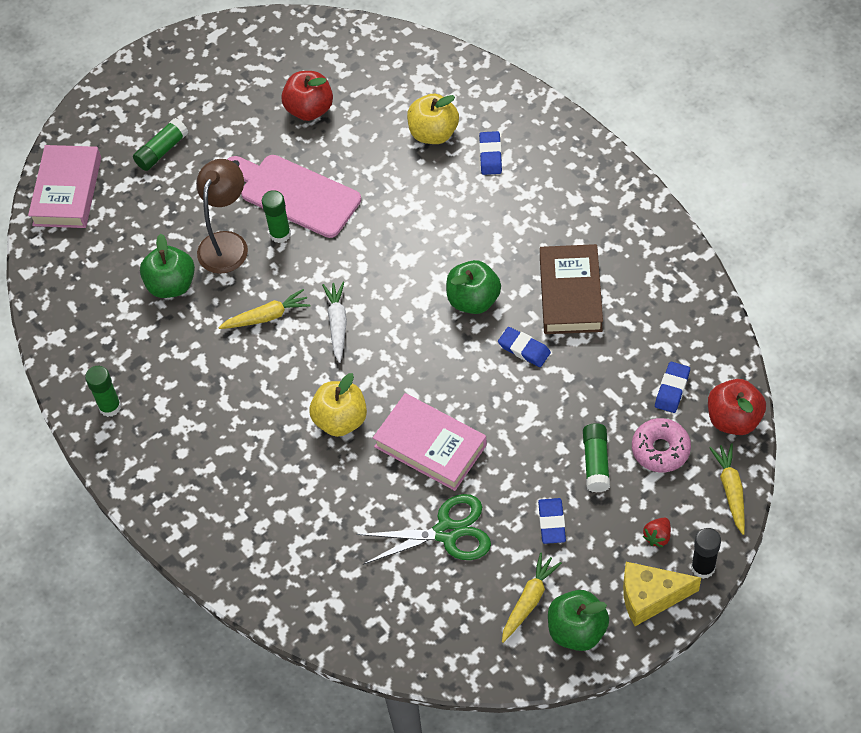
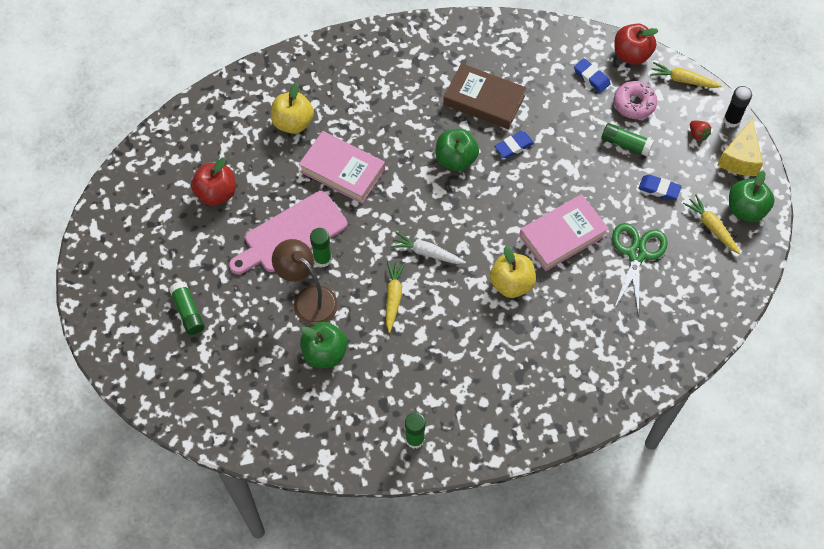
camera: 70 degrees left, 5 degrees up
pink book [28,145,101,228] -> pink book moved to [299,131,385,204]
blue eraser [479,131,502,175] -> none

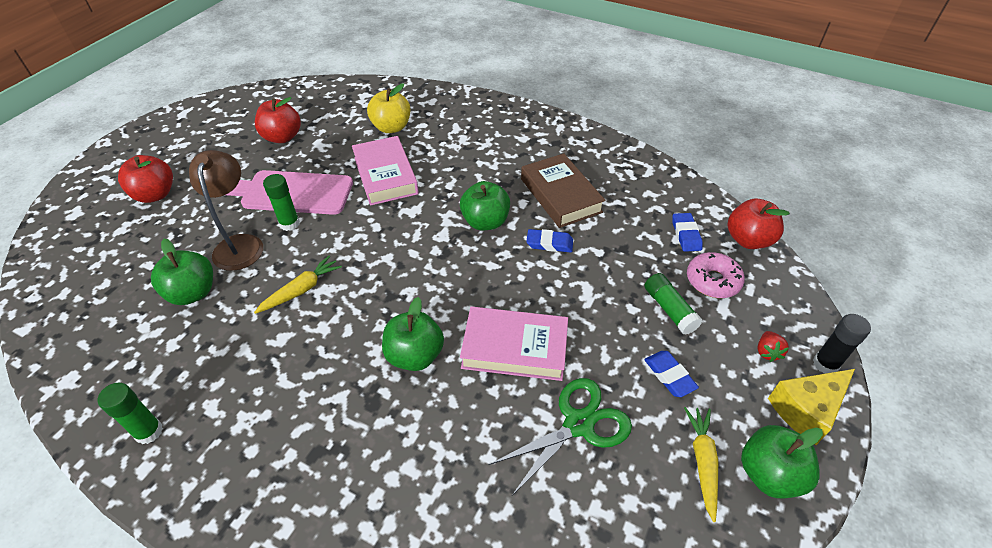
camera: 40 degrees right, 15 degrees down
green glue stick [169,281,205,335] -> red apple [118,155,173,203]
white carrot [391,232,466,264] -> none
yellow apple [490,246,536,298] -> green apple [382,297,444,371]
yellow carrot [650,62,722,88] -> none

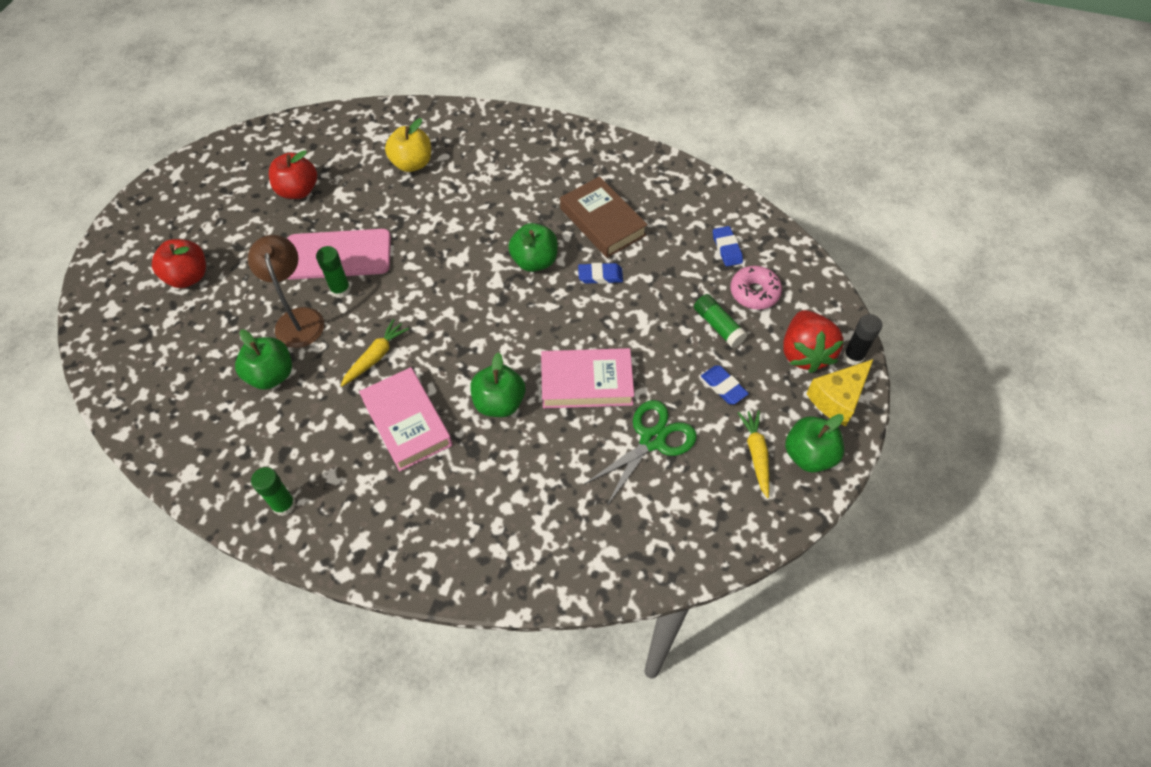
camera: 10 degrees left, 10 degrees up
pink book [352,136,419,206] -> pink book moved to [359,367,453,472]
red apple [728,199,790,249] -> none
red strawberry [758,331,789,362] -> red strawberry [783,310,844,373], size x2.32

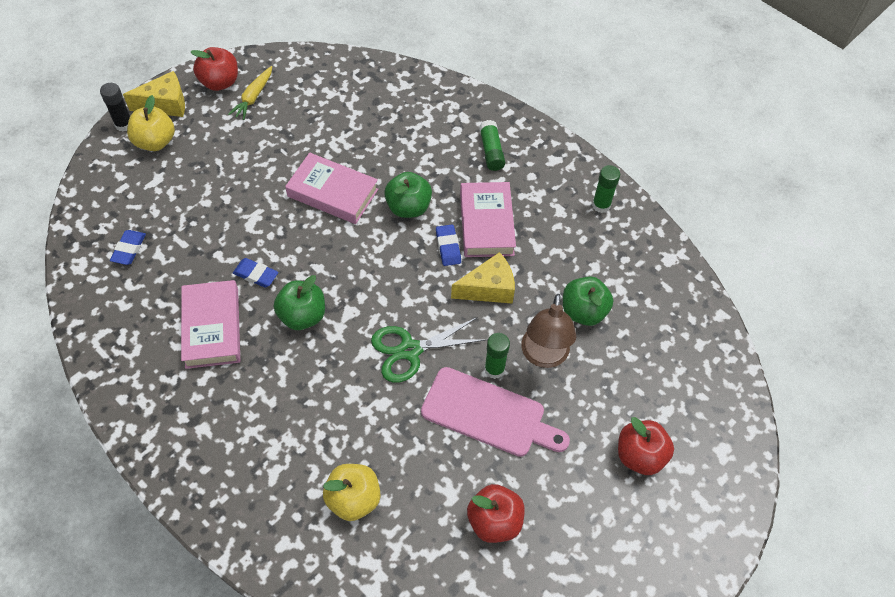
camera: 155 degrees left, 0 degrees up
yellow carrot [341,319,409,387] -> yellow cheese [451,252,515,304]
brown book [560,176,648,258] -> pink book [181,280,240,369]
green scissors [585,400,697,506] -> green scissors moved to [371,317,488,383]
green glue stick [694,294,747,348] -> green glue stick moved to [479,120,505,171]
blue eraser [701,366,749,405] -> blue eraser moved to [436,225,461,266]
pink donut [730,266,782,310] -> none
red strawberry [783,310,844,373] -> yellow apple [127,95,175,151]
green apple [785,414,844,473] -> red apple [191,47,238,91]

